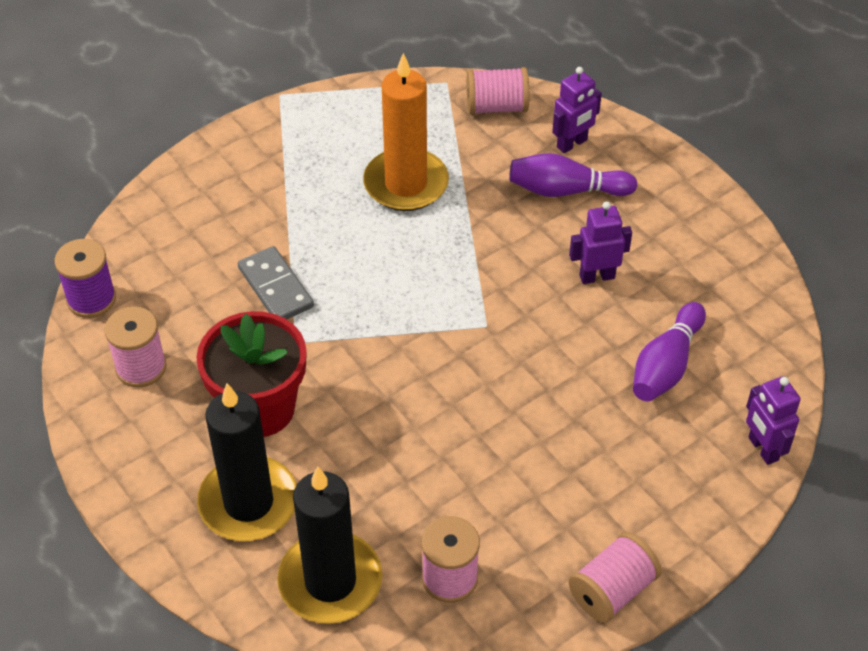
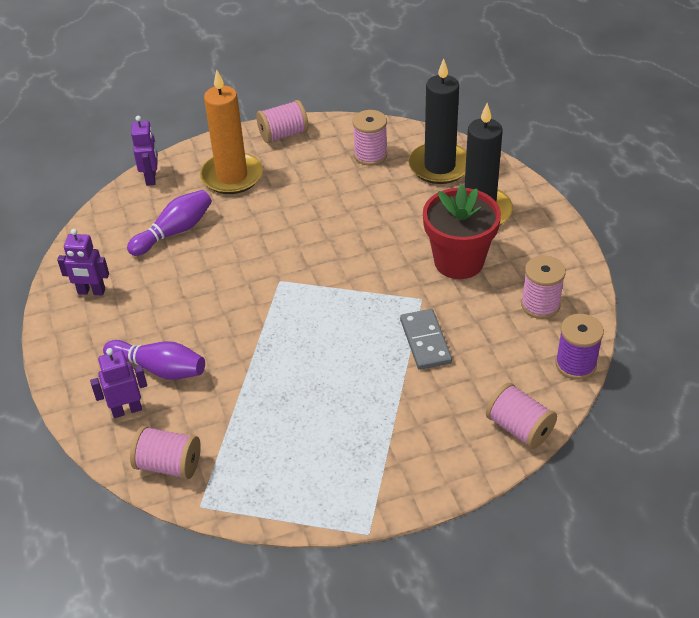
camera: 160 degrees left, 5 degrees down
orange candle [363,53,449,211] -> orange candle moved to [200,70,263,194]
purple robot [569,201,632,284] -> purple robot moved to [57,229,109,295]
none -> pink spool [486,383,557,449]

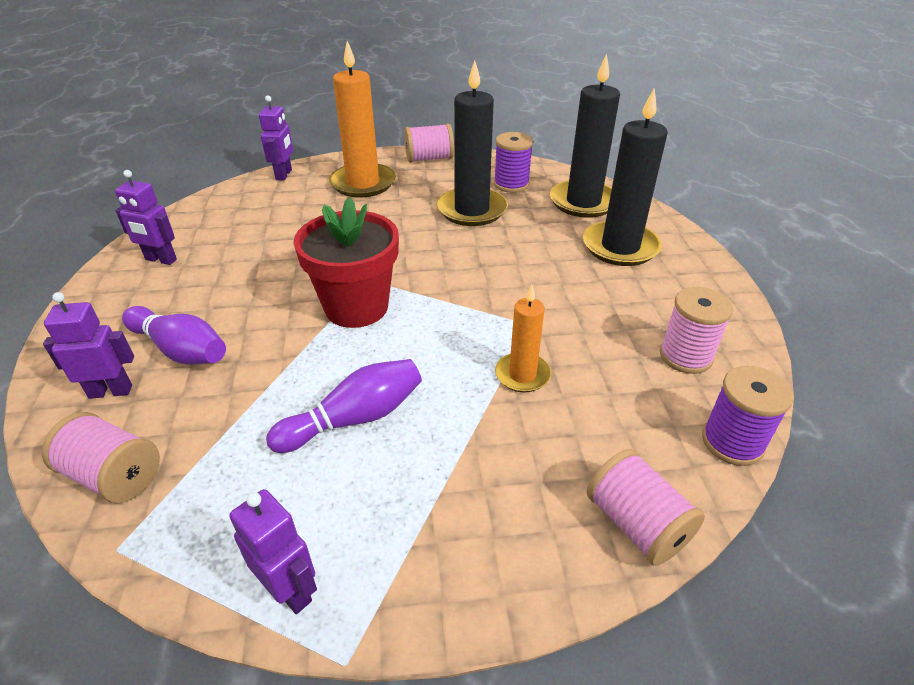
camera: 10 degrees right, 5 degrees down
purple bowling pin [127,190,212,256] -> purple bowling pin moved to [266,359,422,453]
pink spool [353,110,387,166] -> purple spool [494,132,533,193]
grey domino [400,309,452,370] -> orange candle [495,285,551,392]
red flower pot [423,185,501,279] -> red flower pot moved to [294,197,399,328]
none -> purple robot [229,489,317,614]
none -> black candle [437,60,508,226]

